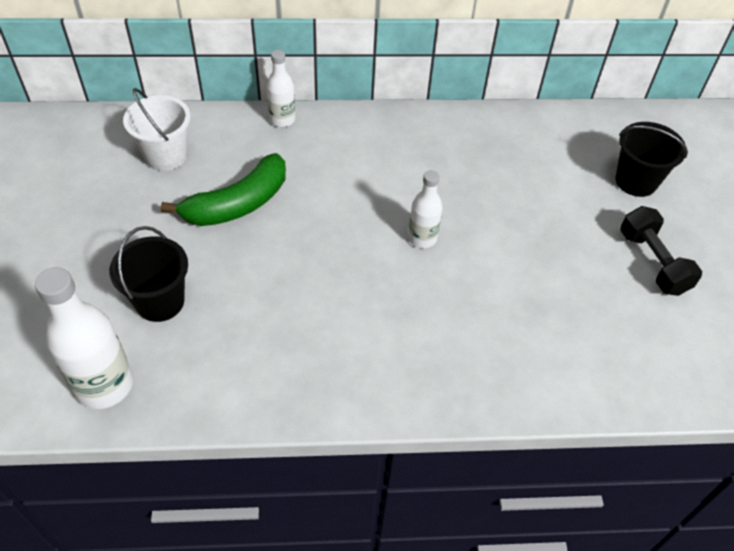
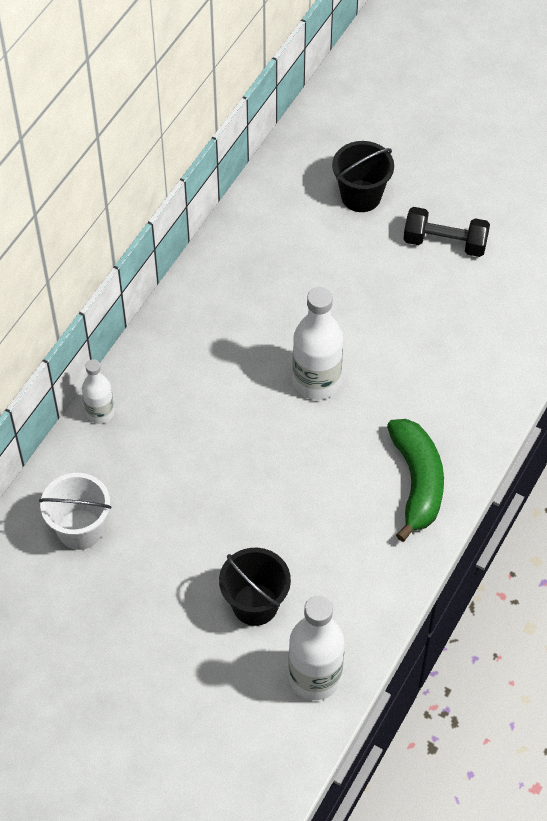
camera: 55 degrees left, 5 degrees up
green banana [161,153,286,226] -> green banana moved to [387,419,444,542]
white bottle [408,170,443,248] -> white bottle [293,287,343,400], size x1.70

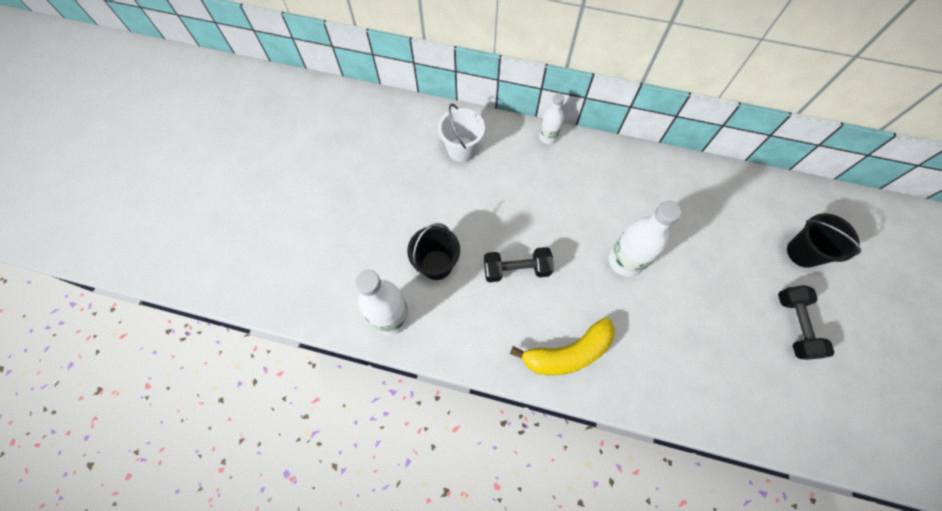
camera: 75 degrees right, 10 degrees up
green banana [387,419,444,542] -> yellow banana [510,317,615,375]
none -> black dumbbell [484,247,554,282]

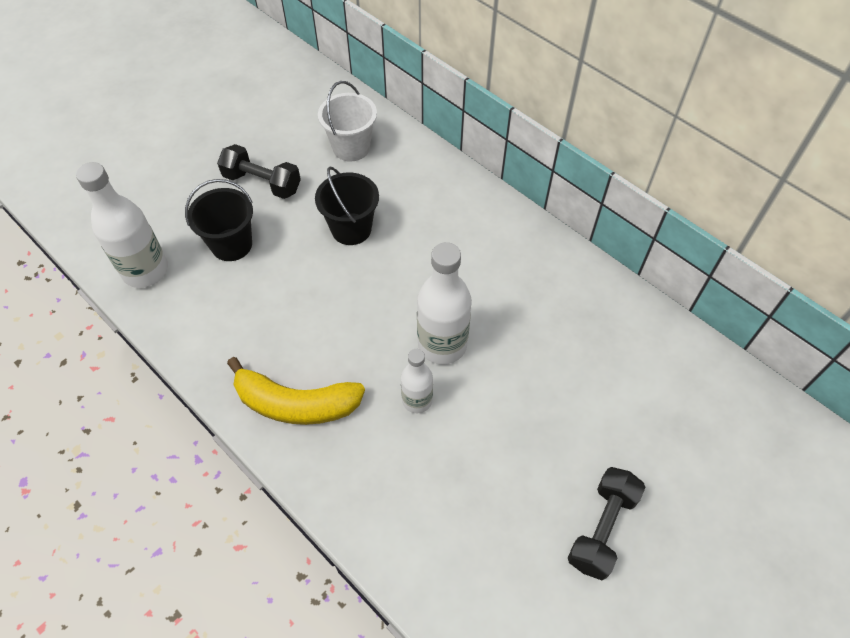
camera: 30 degrees right, 10 degrees down
black dumbbell [484,247,554,282] -> black dumbbell moved to [217,144,301,199]
white bottle [539,93,564,144] -> white bottle moved to [401,349,433,413]
black bucket [787,213,861,268] -> black bucket moved to [315,167,379,245]

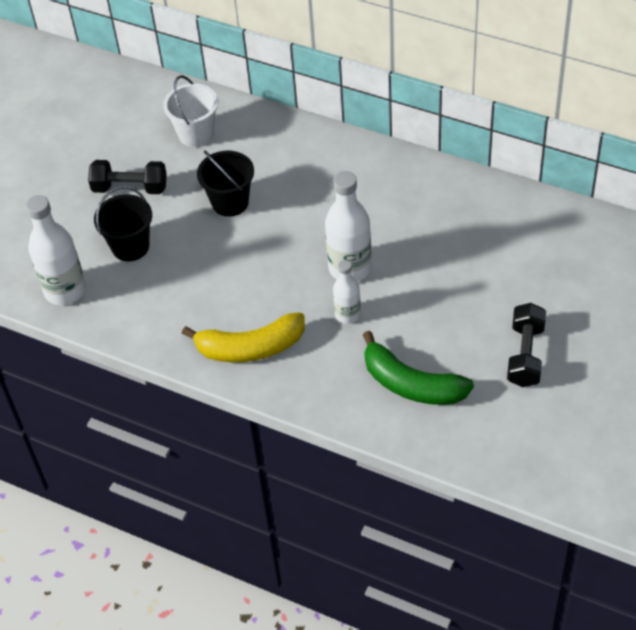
camera: 15 degrees left, 5 degrees down
none -> green banana [363,331,474,405]

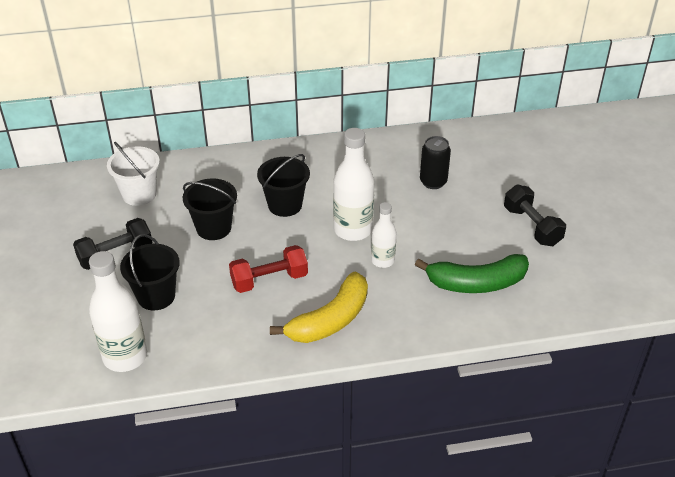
camera: 40 degrees left, 10 degrees down
none -> red dumbbell [229,245,308,293]
none -> black bucket [257,154,310,217]
none -> black can [420,136,451,189]

